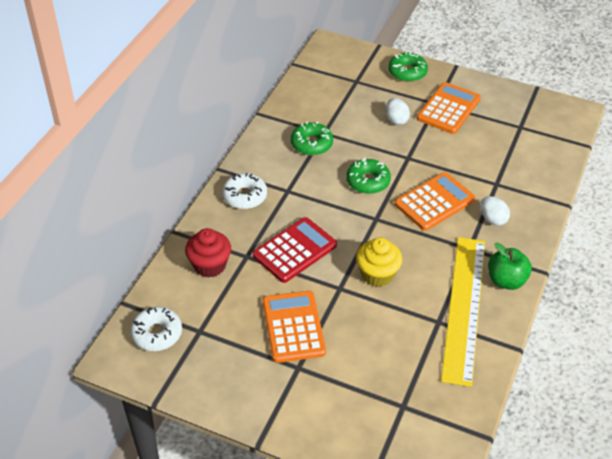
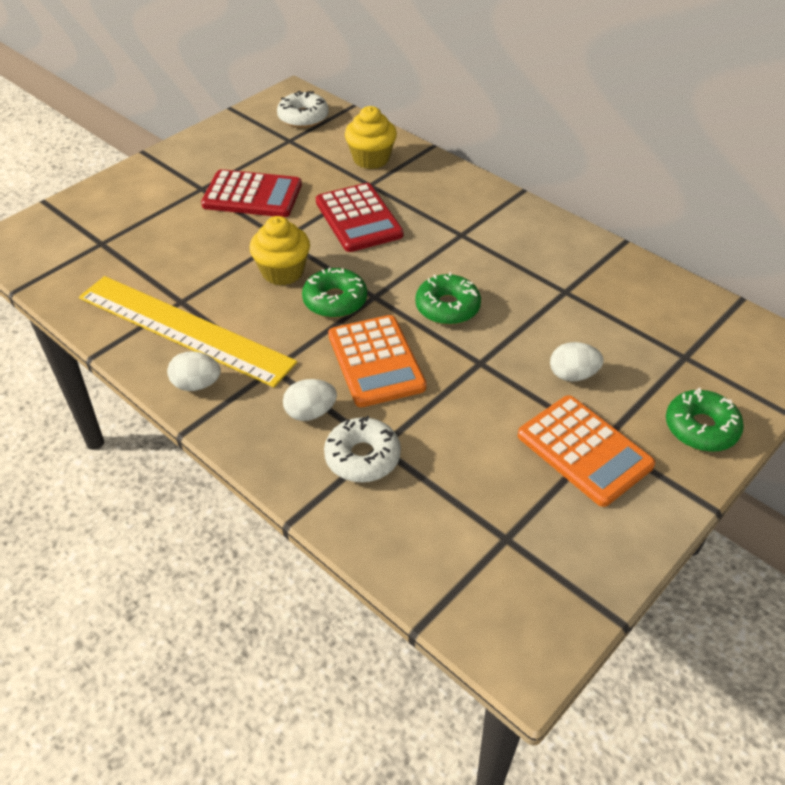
camera: 110 degrees right, 0 degrees up
red cupcake [185,228,231,278] -> yellow cupcake [345,106,397,169]
white donut [222,173,267,209] -> white donut moved to [324,416,401,482]
orange calculator [262,291,326,363] -> red calculator [201,169,302,217]
green donut [291,121,333,155] -> green donut moved to [302,268,367,318]
green apple [488,242,532,290] -> white egg [167,351,221,391]

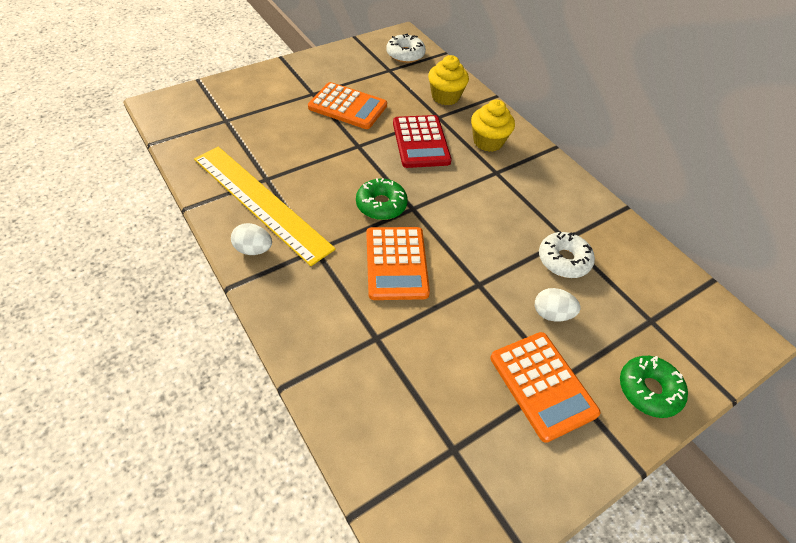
camera: 10 degrees right, 5 degrees up
red calculator [201,169,302,217] -> orange calculator [308,82,387,129]
yellow cupcake [250,216,310,286] -> yellow cupcake moved to [471,100,515,152]
white egg [283,379,337,421] -> none
white donut [324,416,401,482] -> white donut moved to [539,231,595,278]
green donut [415,272,481,325] -> none

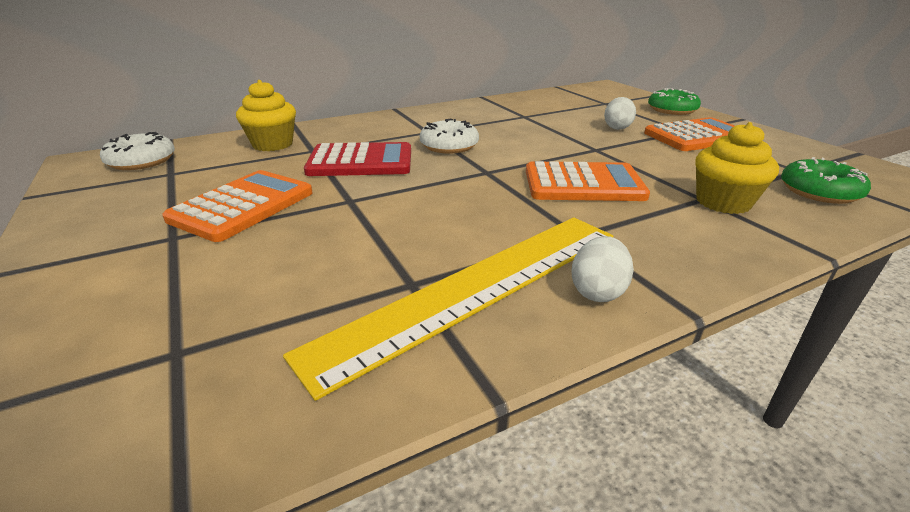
camera: 80 degrees left, 20 degrees down
green donut [356,178,408,220] -> green donut moved to [781,157,871,204]
yellow cupcake [471,100,515,152] -> yellow cupcake moved to [696,122,779,214]
white donut [539,231,595,278] -> white donut moved to [420,119,479,154]

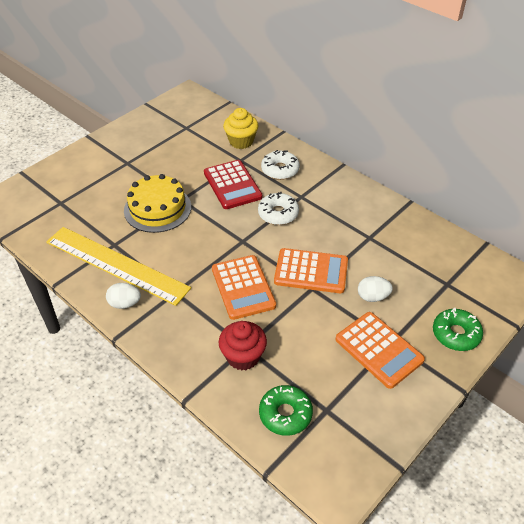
camera: 70 degrees right, 15 degrees up
white donut [100,132,175,170] -> white donut moved to [261,150,300,180]
orange calculator [162,170,313,242] -> orange calculator moved to [274,248,348,293]
yellow cupcake [696,122,779,214] -> red cupcake [218,321,267,370]
none -> yellow cake [124,174,191,233]

